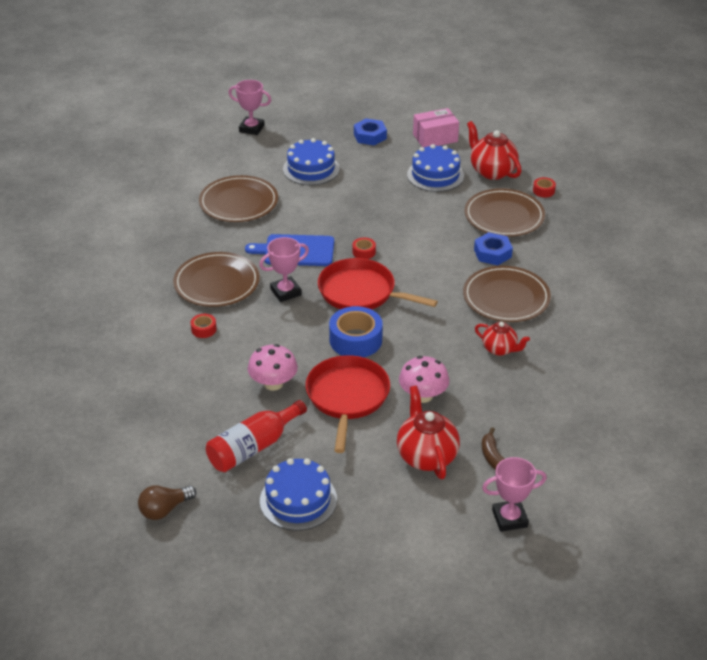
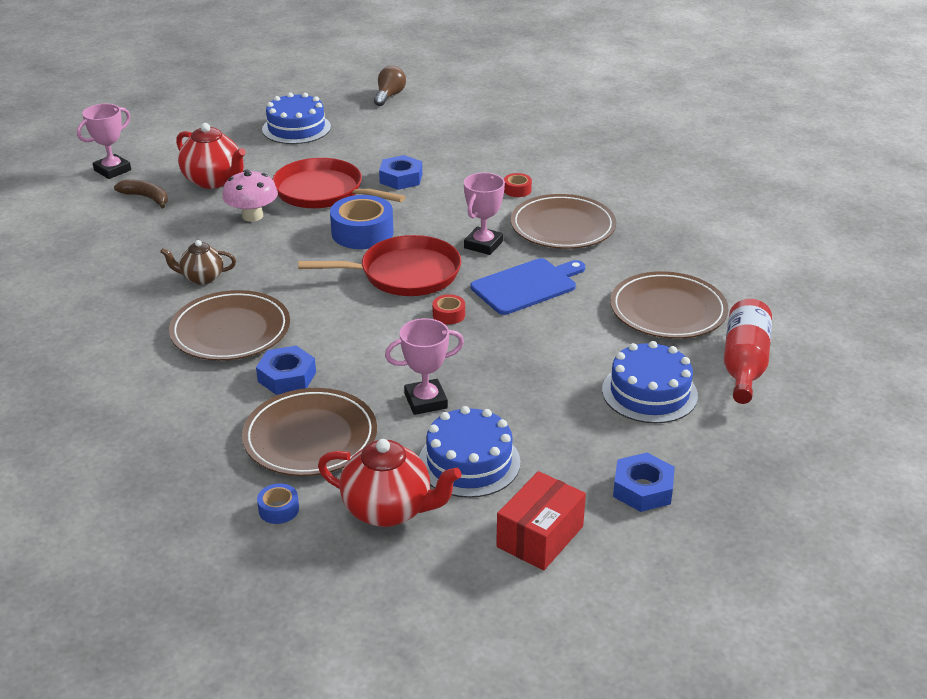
camera: 145 degrees right, 5 degrees down
red bottle [206,400,307,472] -> red bottle moved to [724,299,772,404]
pink trophy [229,80,271,135] -> pink trophy moved to [385,318,464,415]
pink mushroom [248,344,298,391] -> blue nut [379,155,422,190]
red pan [306,355,390,453] -> red pan turned 150 degrees clockwise [272,158,405,208]
pink box [413,108,459,148] -> red box [496,471,586,570]
red teapot [475,322,530,356] -> brown teapot [160,240,236,285]
red tape [533,177,556,197] -> blue tape [257,483,299,524]

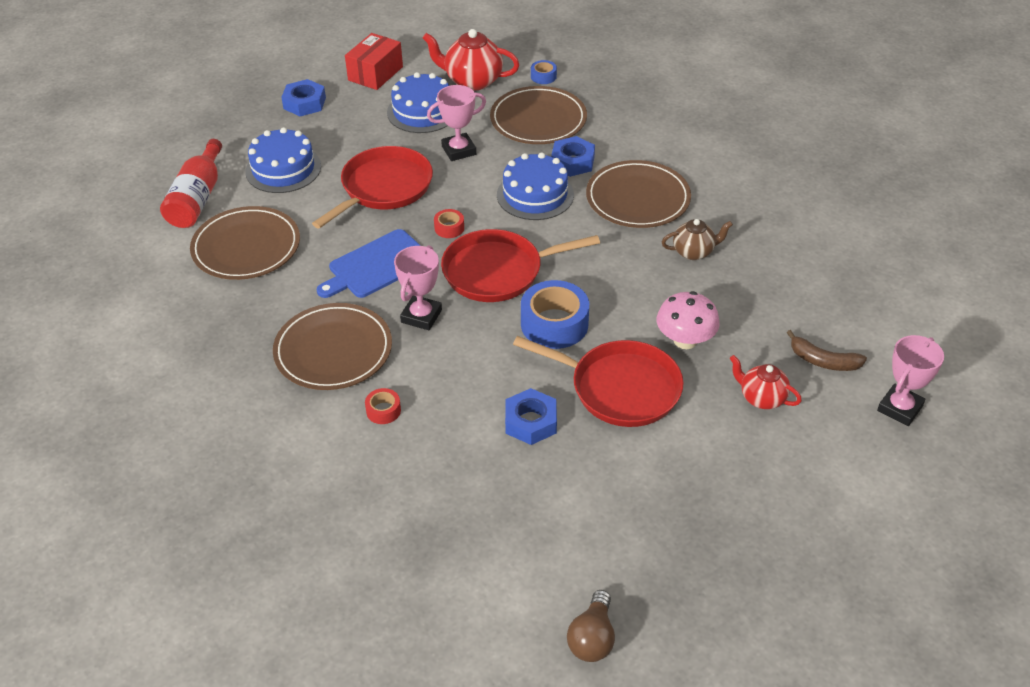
camera: 175 degrees right, 10 degrees up
red teapot [176,123,246,189] -> red teapot [730,355,802,409], size x0.62
blue cake [262,92,331,144] -> blue cake moved to [497,152,574,220]
none -> red pan [312,146,433,229]

